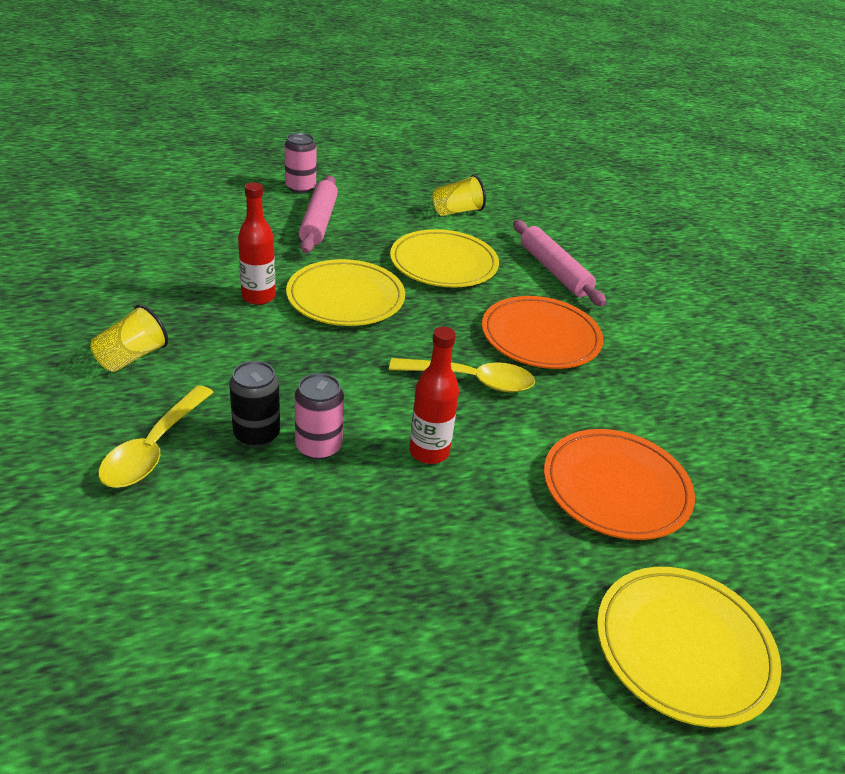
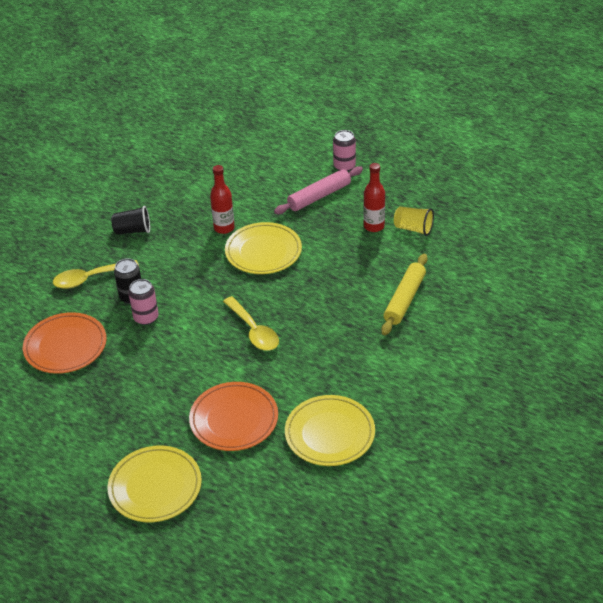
camera: 55 degrees right, 5 degrees up
yellow cup [90,305,168,372] -> black cup [111,206,150,234]
yellow plate [390,229,499,287] -> yellow plate moved to [285,395,375,466]
red bottle [409,327,459,464] -> red bottle moved to [363,163,385,232]
orange plate [482,296,603,369] -> orange plate moved to [23,312,107,374]
pink rolling pin [513,220,607,306] -> yellow rolling pin [381,254,428,335]

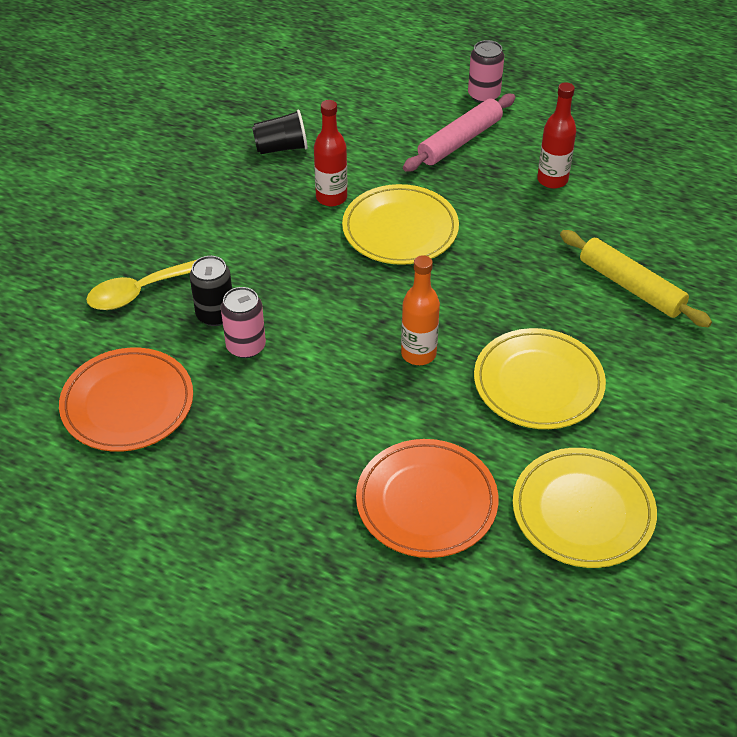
camera: 10 degrees left, 5 degrees up
yellow plate [108,446,202,522] -> yellow plate moved to [474,328,606,429]
black cup [111,206,150,234] -> black cup moved to [252,109,308,154]
yellow spoon [223,296,279,351] -> orange bottle [401,255,440,365]
yellow rolling pin [381,254,428,335] -> yellow rolling pin turned 60 degrees counterclockwise [560,230,712,327]
yellow cup [394,206,434,236] -> none

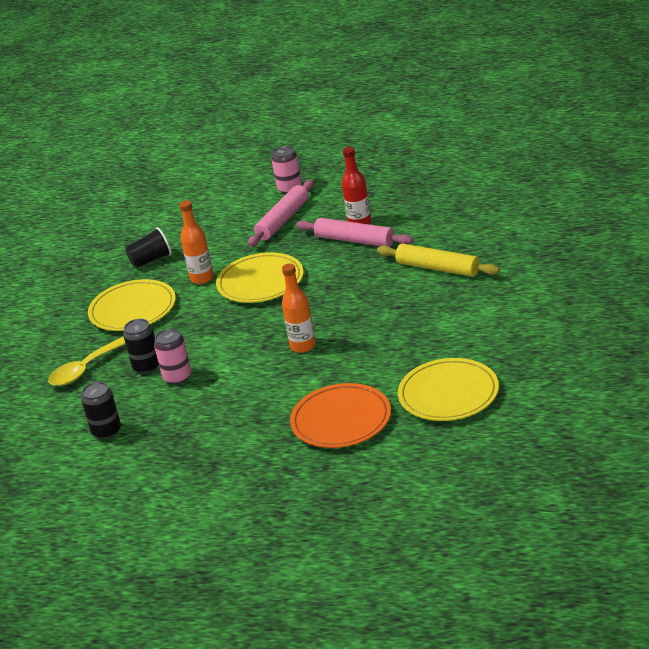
camera: 10 degrees left, 15 degrees down
orange plate [59,348,193,452] -> black can [81,382,121,439]
red bottle [314,100,347,206] -> orange bottle [179,200,214,284]
yellow plate [474,328,606,429] -> yellow plate moved to [88,279,176,331]
none -> pink rolling pin [296,218,413,247]

